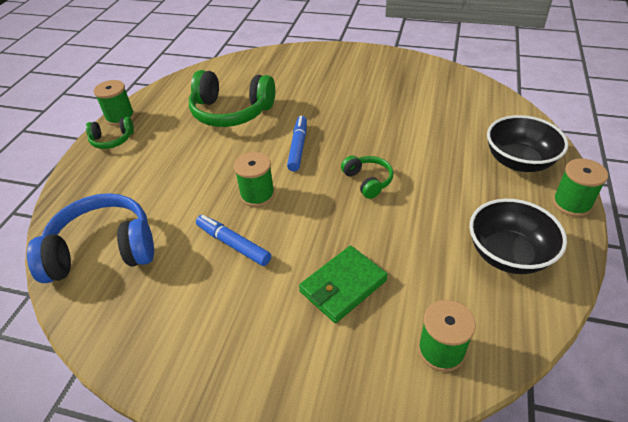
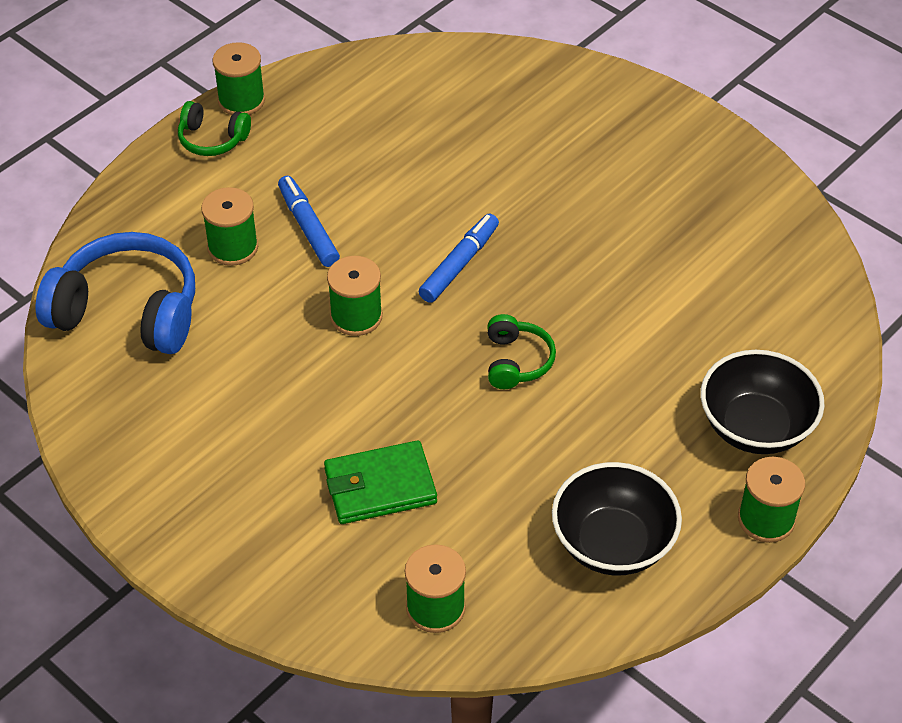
camera: 25 degrees right, 5 degrees up
green headphones [189,70,275,127] -> none
blue marker [196,215,271,266] -> blue marker moved to [278,176,340,267]
none -> green spool [201,187,258,266]

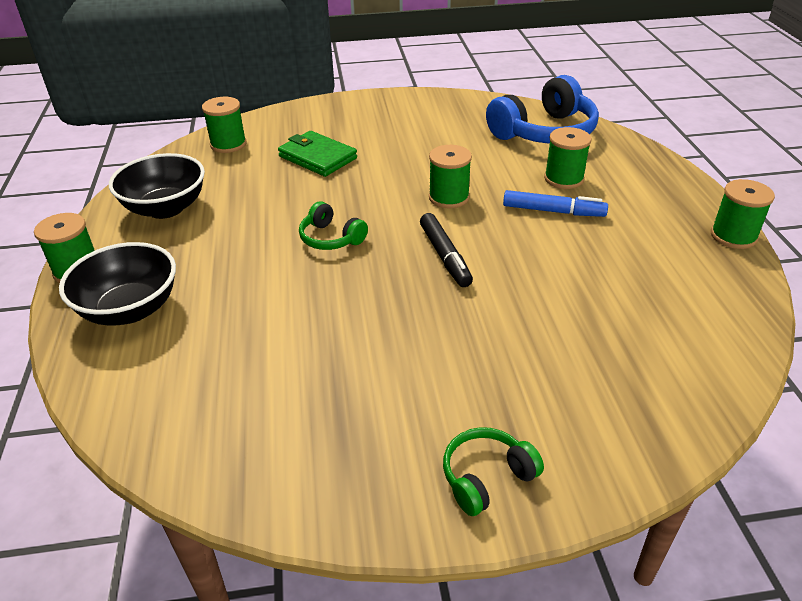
camera: 130 degrees right, 10 degrees down
green headphones [178,101,251,156] -> green headphones moved to [443,427,544,516]
green wallet [324,440,437,524] -> green wallet turned 75 degrees counterclockwise [278,131,357,177]
blue marker [418,214,499,303] -> black marker [420,213,473,287]

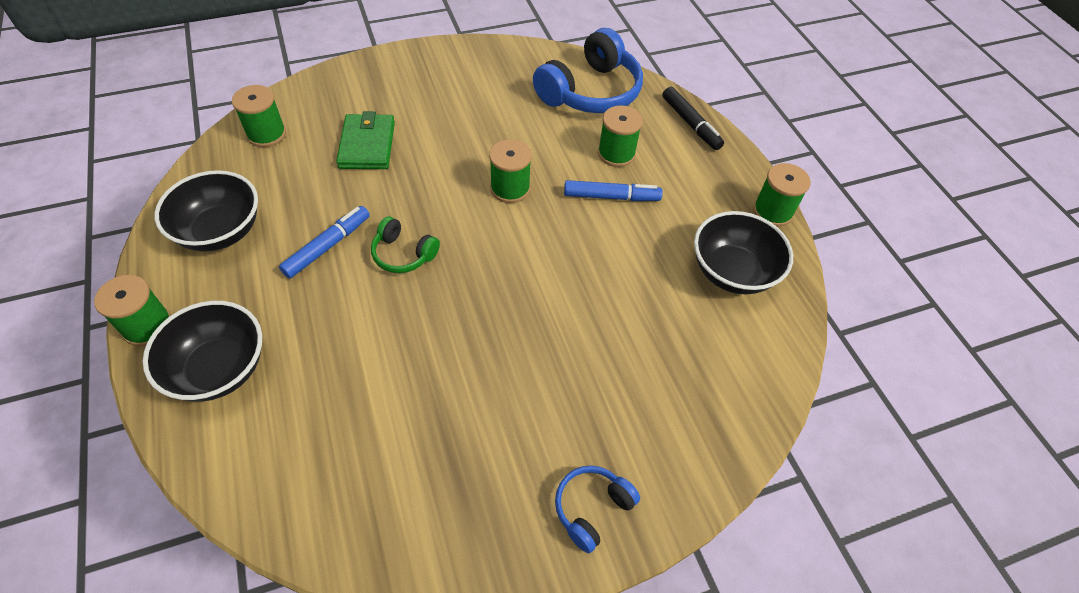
camera: 15 degrees left, 15 degrees up
green wallet [278,131,357,177] -> green wallet turned 60 degrees clockwise [336,111,395,169]
black marker [420,213,473,287] -> black marker moved to [662,87,724,150]
green headphones [443,427,544,516] -> blue headphones [555,465,640,553]
none -> blue marker [279,206,370,279]
none -> black bowl [694,211,793,294]

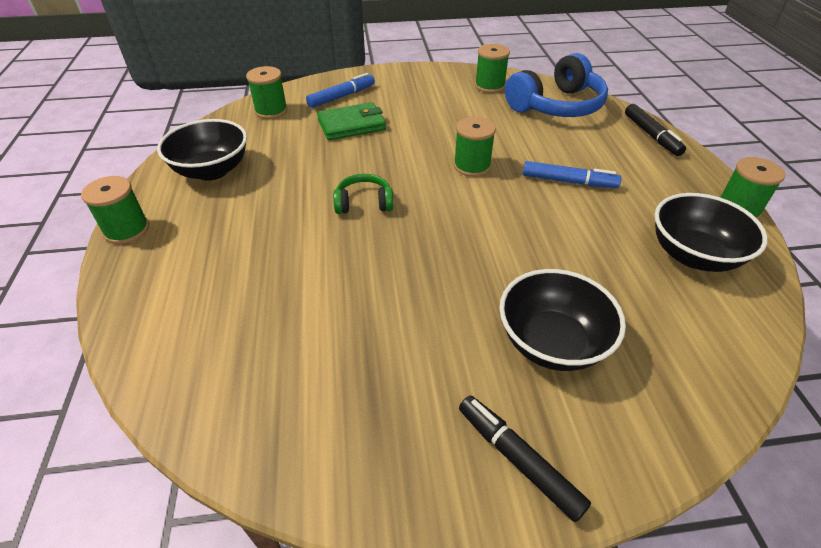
camera: 15 degrees right, 10 degrees down
black bowl [143,301,262,402] -> black bowl moved to [499,269,626,371]
blue marker [279,206,370,279] -> blue marker moved to [306,73,375,108]
green wallet [336,111,395,169] -> green wallet turned 60 degrees clockwise [317,102,386,140]
green headphones [371,216,440,273] -> green headphones turned 135 degrees clockwise [333,174,393,214]
blue headphones [555,465,640,553] -> black marker [459,395,591,522]
green spool [598,105,643,167] -> green spool moved to [475,44,510,93]

